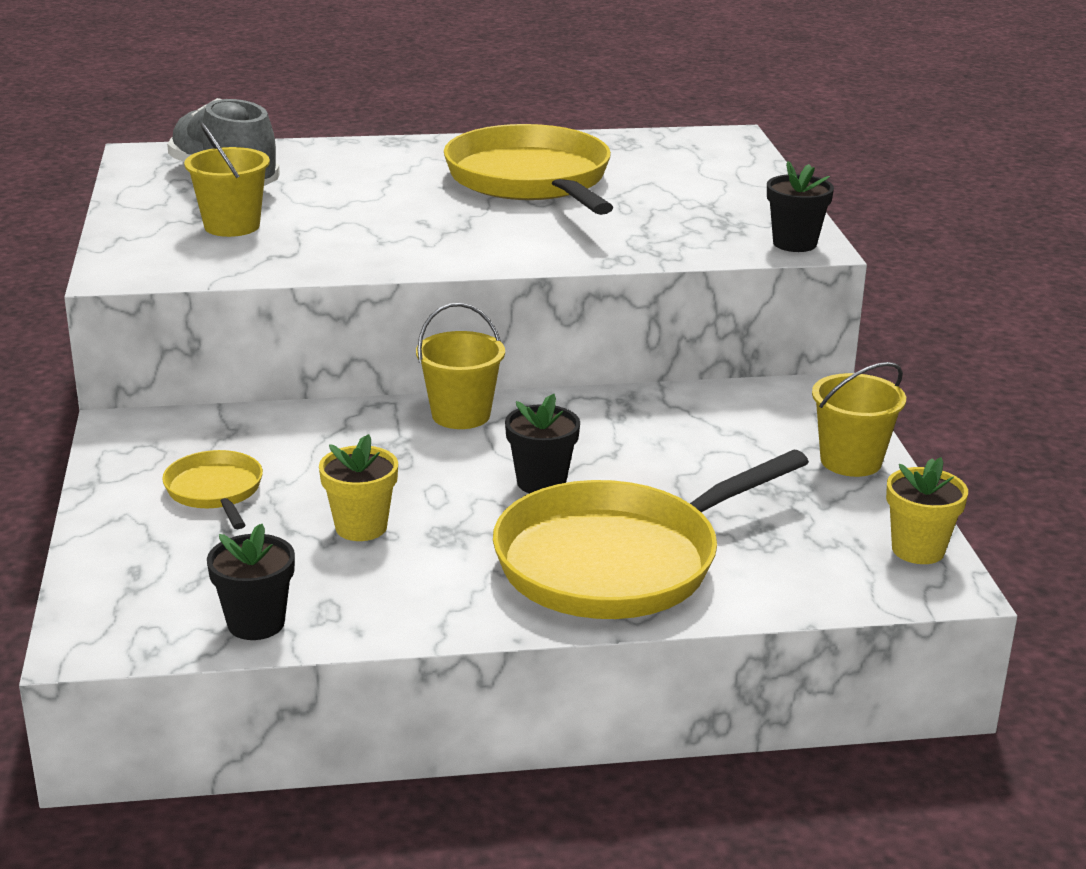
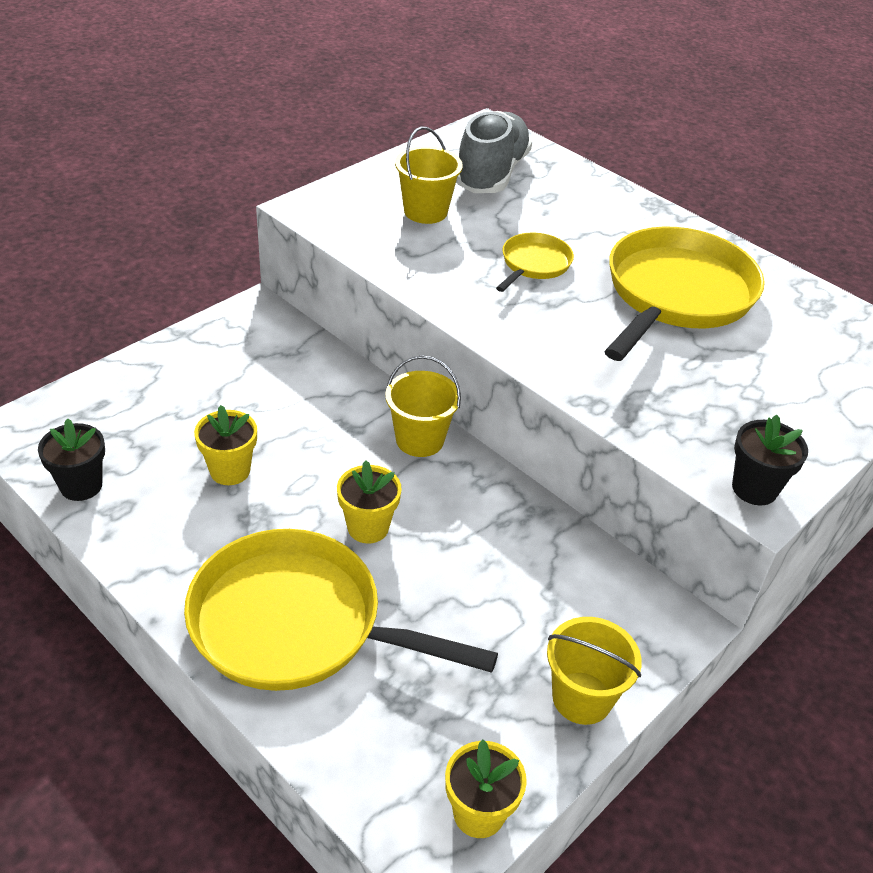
camera: 50 degrees right, 15 degrees up
yellow pan [162,450,263,529] -> yellow pan moved to [496,233,574,292]
black flower pot [505,394,580,493] -> yellow flower pot [337,460,402,543]

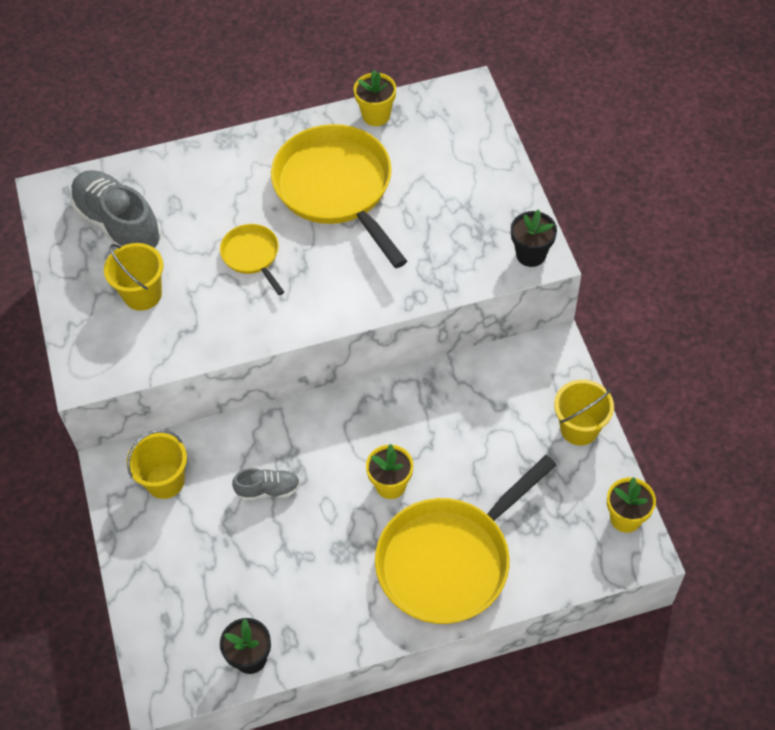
camera: 55 degrees left, 15 degrees up
yellow flower pot [194,405,257,485] -> yellow flower pot moved to [354,70,396,126]
yellow bucket [385,355,461,457] -> yellow bucket moved to [127,430,187,499]
none -> grey shoe [232,468,300,501]

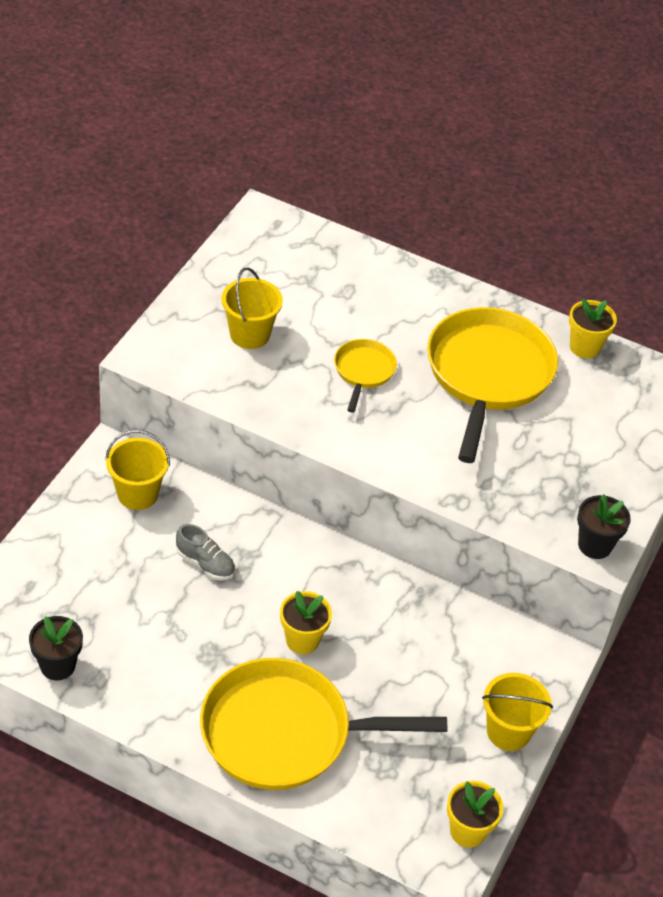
camera: 35 degrees right, 10 degrees down
grey shoe [70,170,161,248] -> none

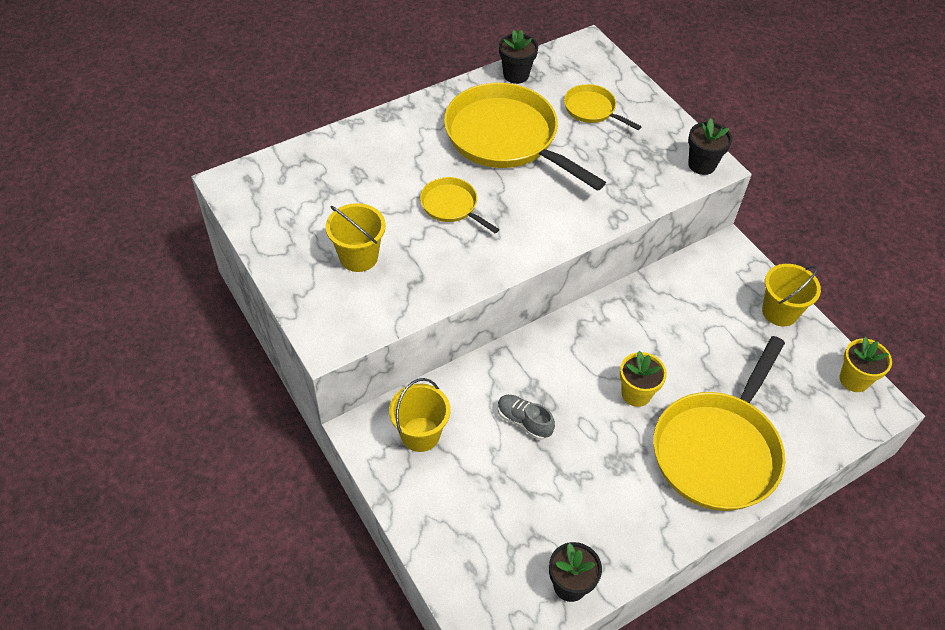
camera: 55 degrees left, 5 degrees up
grey shoe [176,524,235,580] -> grey shoe turned 120 degrees counterclockwise [498,395,555,440]
yellow flower pot [569,298,617,358] -> black flower pot [499,30,538,84]
none -> yellow pan [564,84,642,130]

